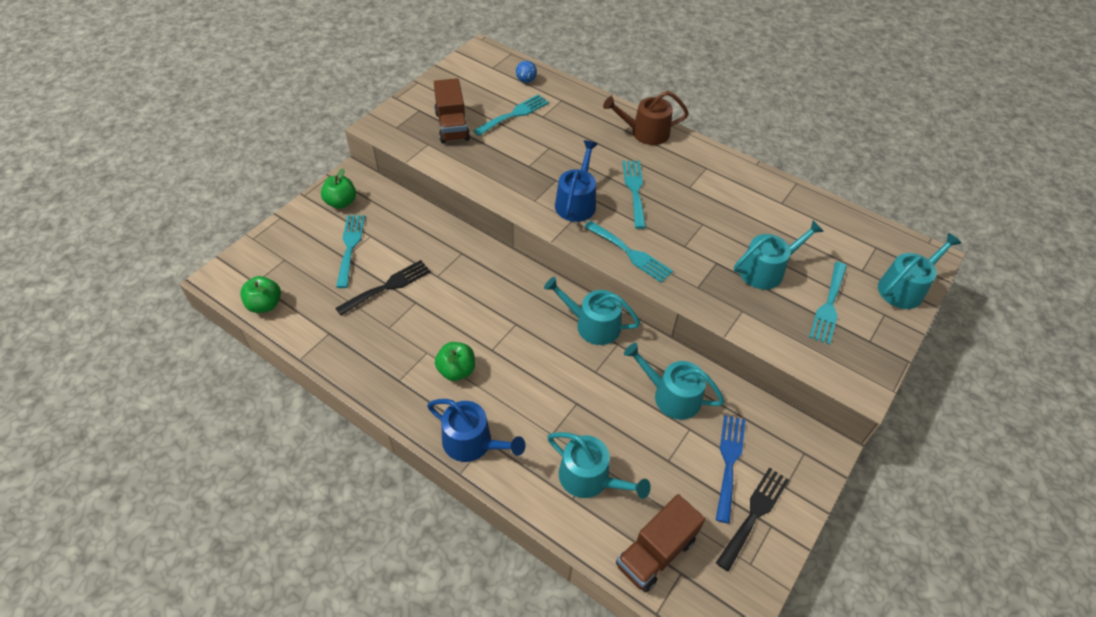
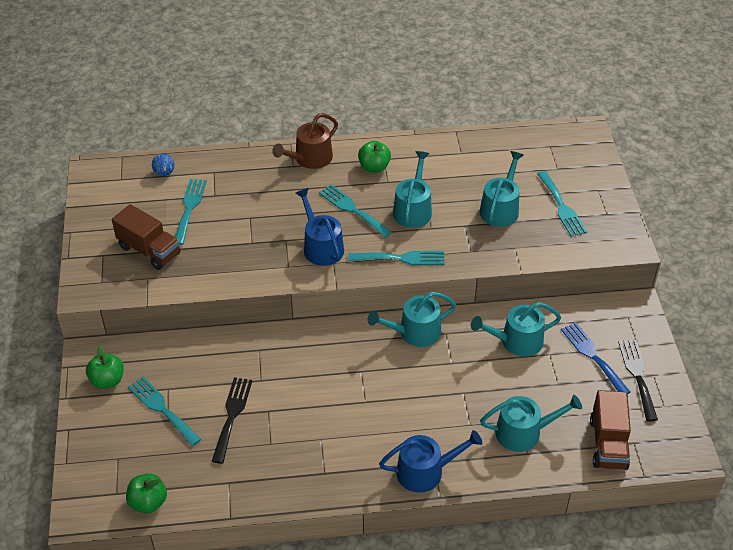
camera: 40 degrees left, 5 degrees down
green apple [435,342,475,381] -> green apple moved to [358,141,391,173]
turquoise watering can [878,233,962,309] -> turquoise watering can moved to [393,151,432,228]

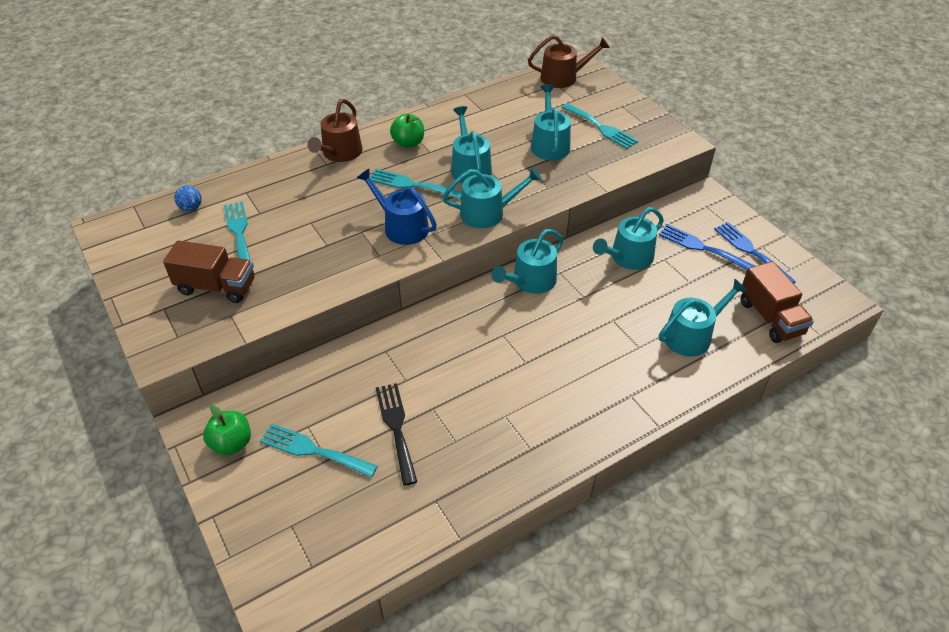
camera: 25 degrees left, 0 degrees up
green apple [126,473,167,513] -> none
turquoise fork [348,251,445,265] -> turquoise watering can [442,167,542,228]
blue watering can [379,430,482,493] -> none
black fork [618,340,658,422] -> blue fork [714,222,796,284]
none -> brown watering can [528,35,610,88]

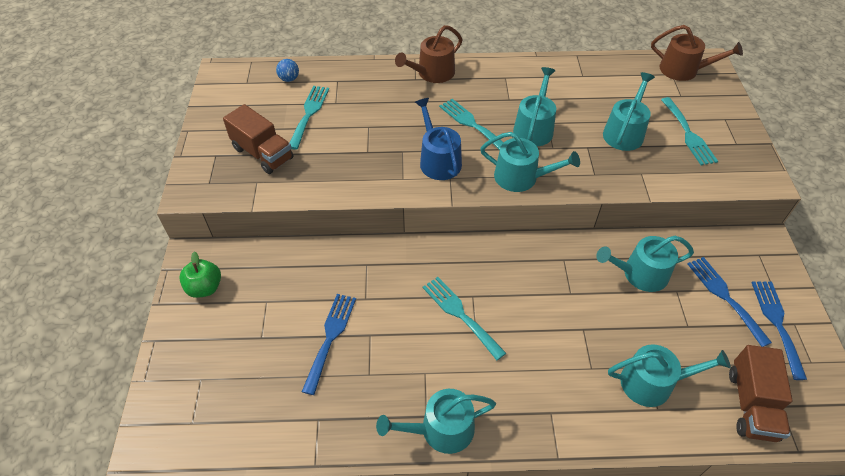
camera: 30 degrees right, 5 degrees up
turquoise fork [260,424,378,477] -> turquoise fork moved to [423,277,506,360]
black fork [376,383,417,486] -> blue fork [302,294,356,395]
green apple [390,114,424,148] -> none
turquoise watering can [491,229,563,294] -> turquoise watering can moved to [376,389,496,454]

